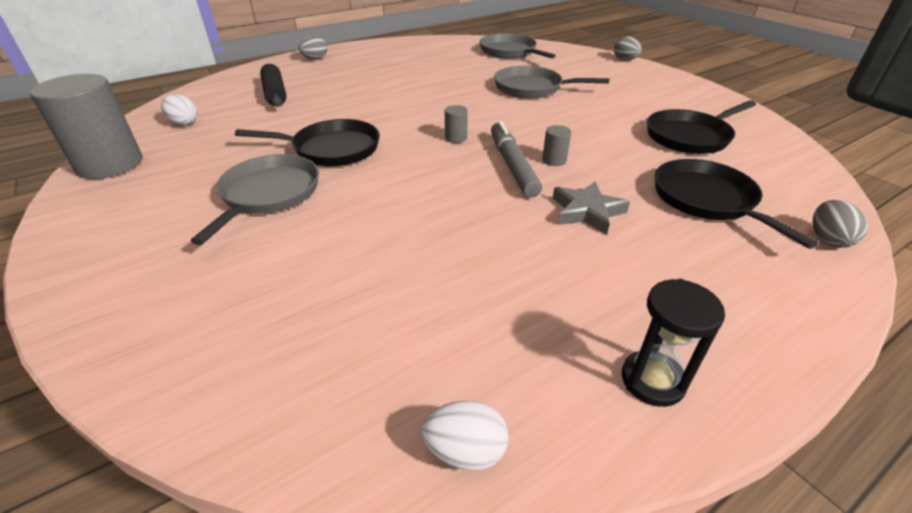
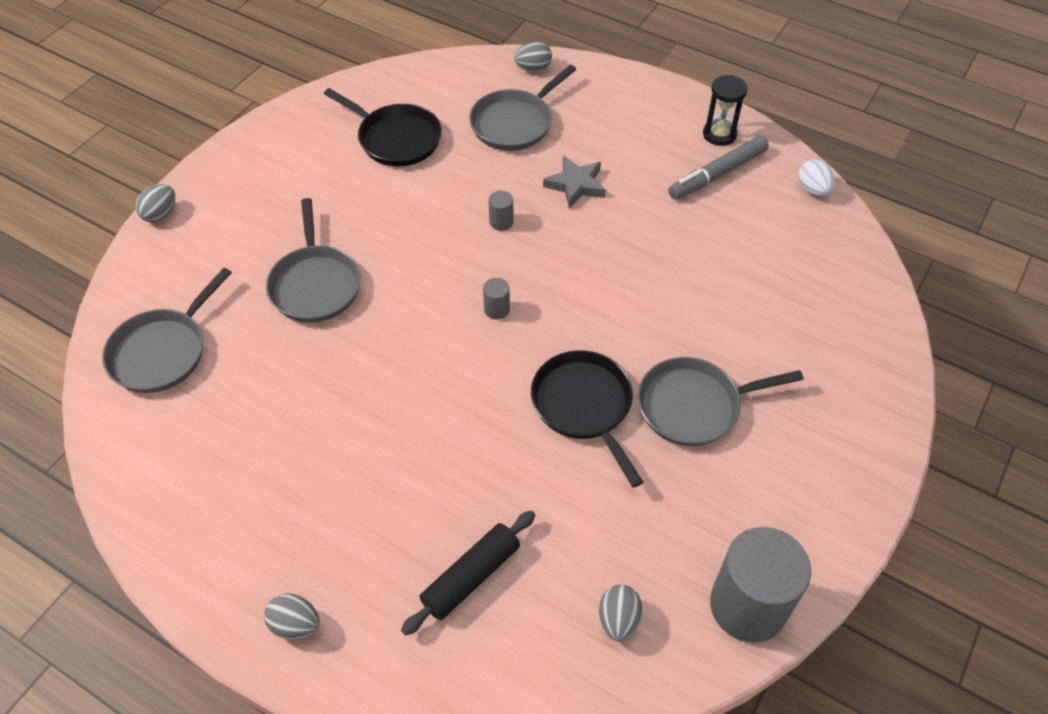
camera: 115 degrees left, 15 degrees up
white egg [161,94,197,125] -> grey egg [599,585,642,642]
grey marker [491,121,542,198] -> grey marker moved to [668,136,769,200]
black pan [654,159,819,249] -> grey pan [469,65,576,151]

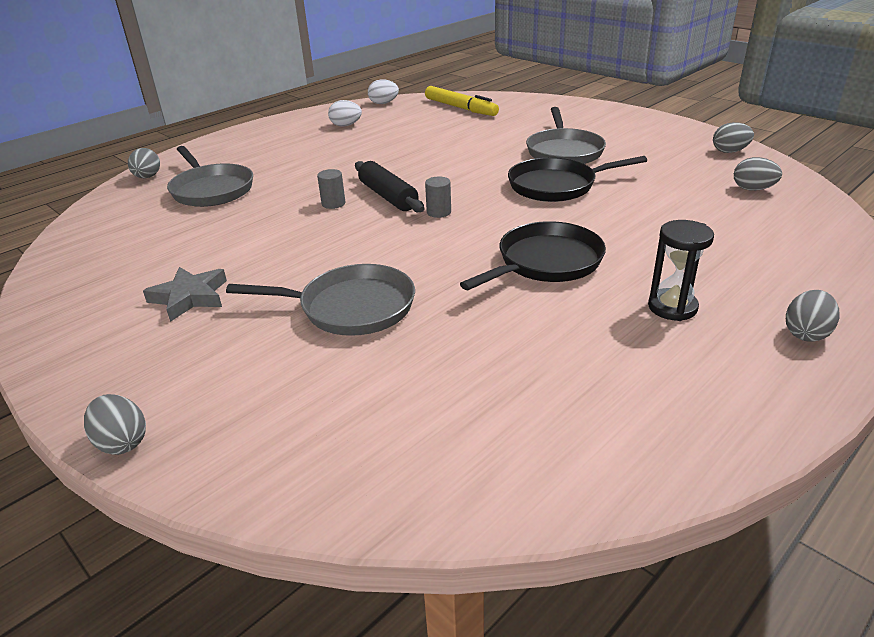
camera: 75 degrees left, 20 degrees down
grey pan [102,268,232,393] -> none
black pan [324,88,442,166] -> black pan moved to [460,221,606,290]
black rolling pin [401,510,535,636] -> black rolling pin moved to [355,161,424,212]
grey star [543,156,606,209] -> grey star moved to [143,267,227,322]
grey marker [668,136,769,200] -> white egg [328,100,362,127]
black hourglass [703,75,747,146] -> black hourglass moved to [648,220,714,321]
grey cylinder [710,527,811,643] -> grey egg [713,122,754,153]
none -> yellow marker [425,86,499,116]

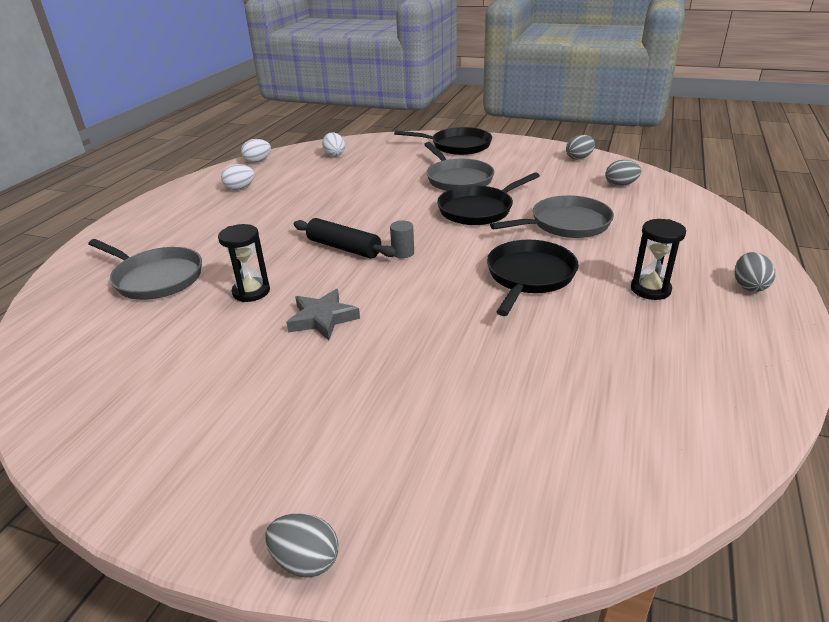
camera: 25 degrees left, 0 degrees up
grey egg [128,148,160,178] -> none
grey star [143,267,227,322] -> grey star moved to [286,289,360,340]
grey pan [226,264,415,336] -> grey pan moved to [490,195,614,238]
grey cylinder [317,169,345,209] -> none
yellow marker [425,86,499,116] -> white egg [322,132,345,157]
none -> black hourglass [218,224,270,302]
none -> black pan [394,127,492,155]

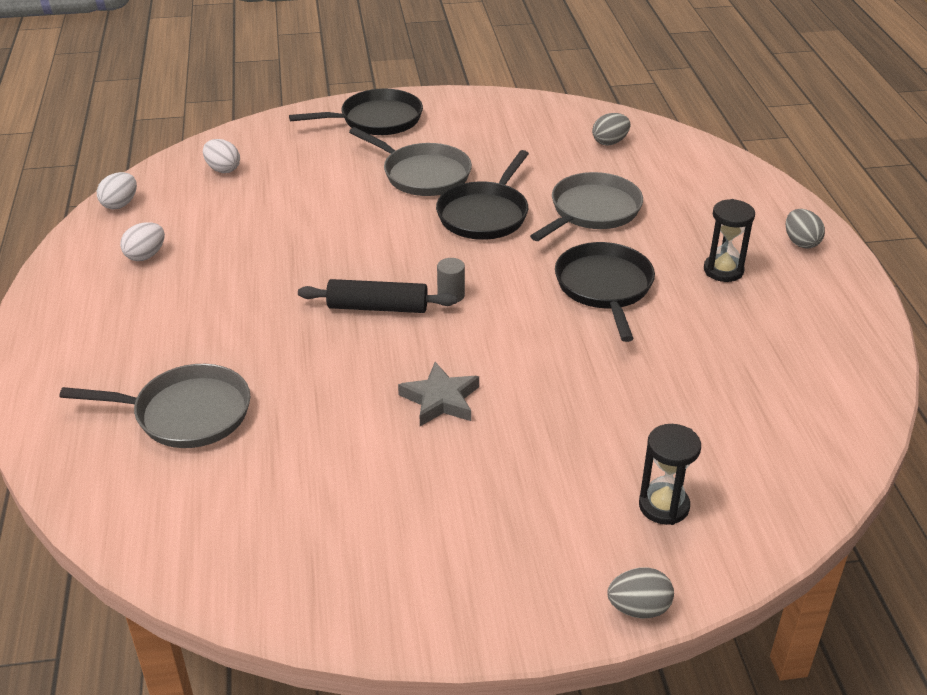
camera: 30 degrees left, 5 degrees up
black hourglass [218,224,270,302] -> black hourglass moved to [639,424,701,525]
grey egg [566,135,595,160] -> none

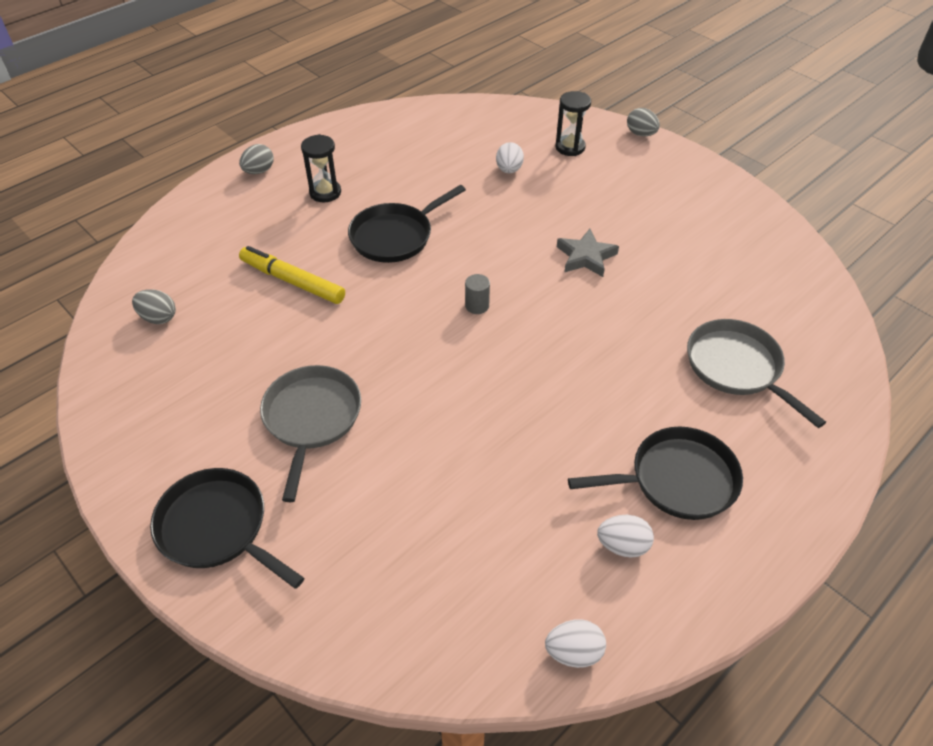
camera: 125 degrees left, 10 degrees up
white egg [203,139,240,173] -> white egg moved to [496,142,524,173]
black rolling pin [298,279,457,313] -> none
black pan [436,150,529,240] -> black pan moved to [568,427,743,520]
grey pan [530,172,643,241] -> yellow marker [239,246,345,304]

